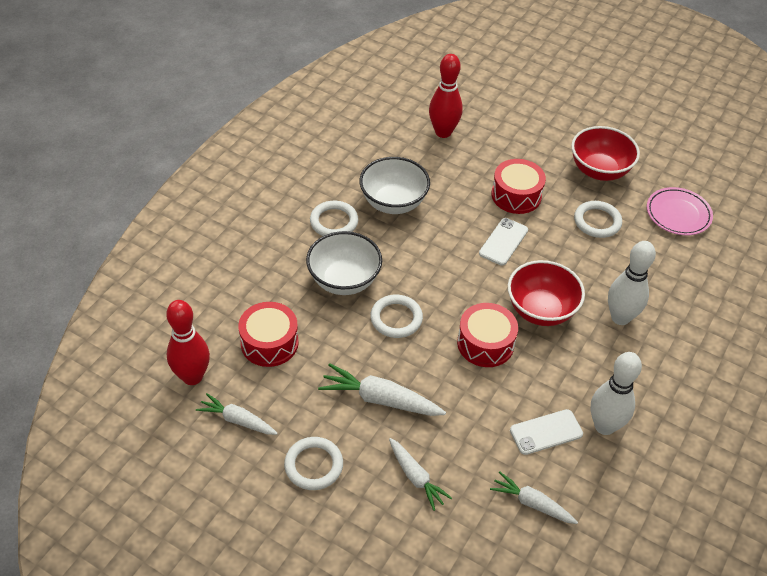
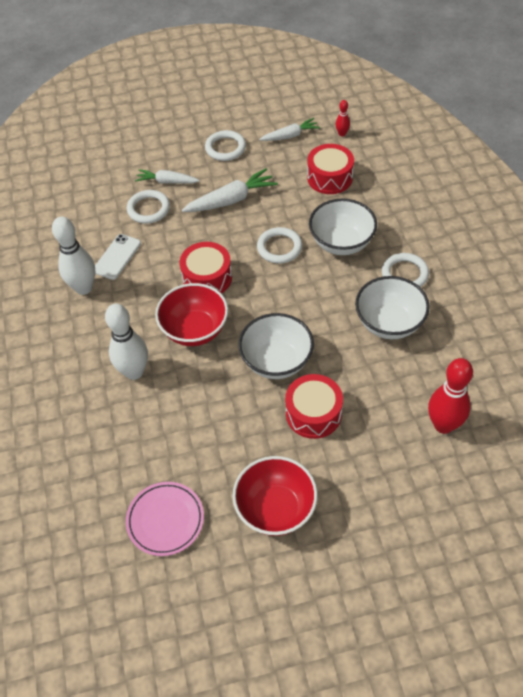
camera: 140 degrees right, 5 degrees up
red bowling pin [166,300,210,385] -> red bowling pin [336,100,350,136], size x0.47
white phone [479,218,528,266] -> white bowl [238,313,314,379]
white carrot [490,471,578,524] -> none
white ring [574,201,622,238] -> white ring moved to [127,190,170,224]

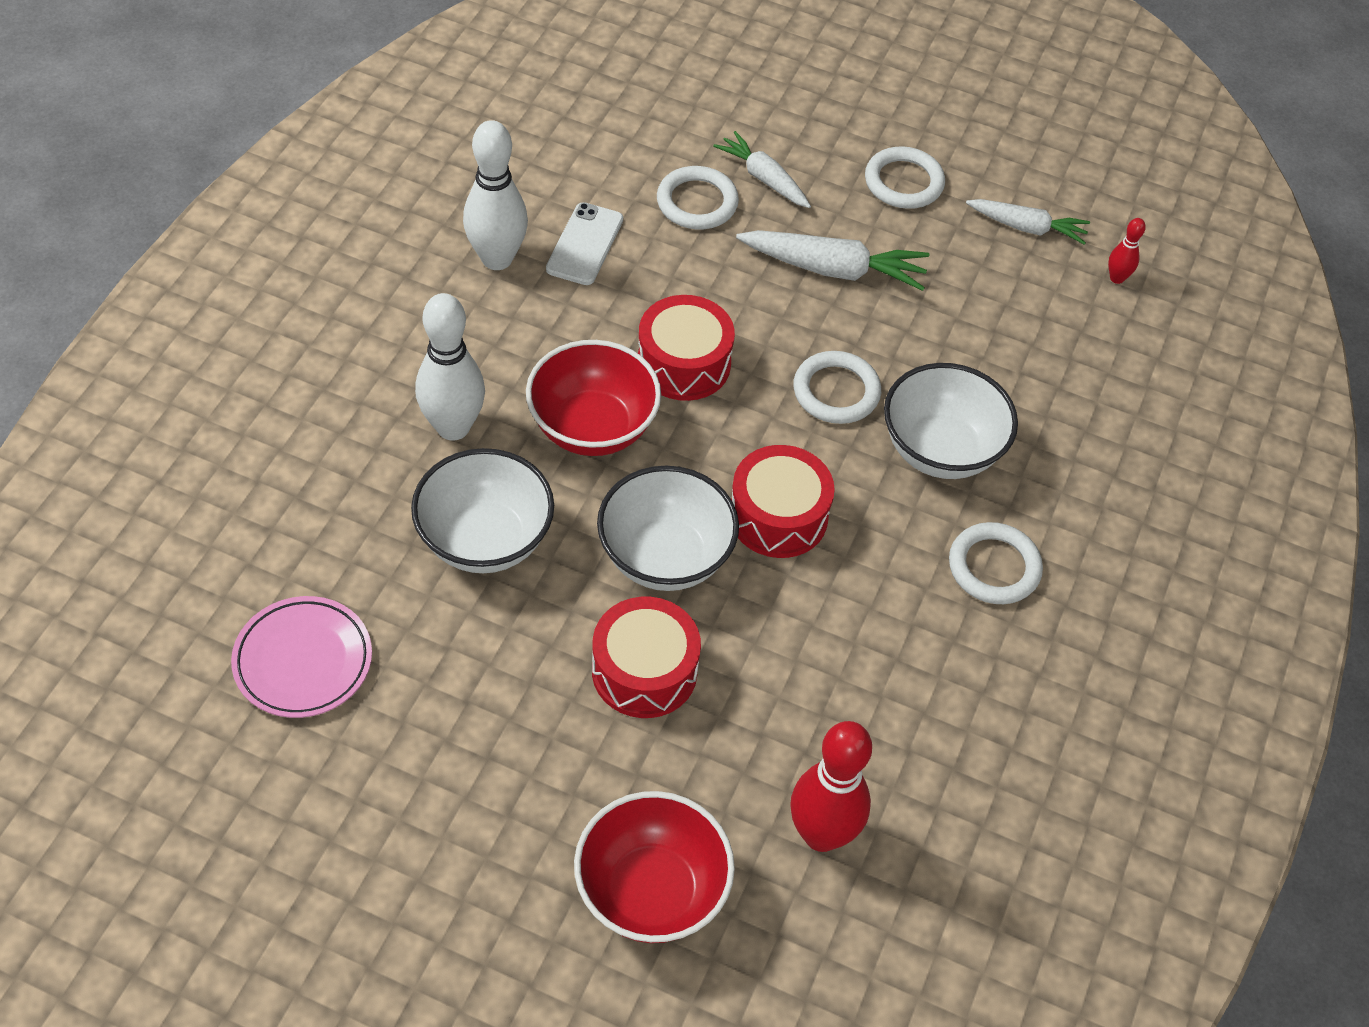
camera: 30 degrees right, 0 degrees up
white phone [95,234,141,280] -> white phone turned 45 degrees counterclockwise [546,202,623,285]
red bowl [232,456,318,536] -> red bowl moved to [574,791,735,943]
red drum [307,144,354,194] -> red drum moved to [731,445,835,558]
white bowl [355,276,430,339] -> white bowl moved to [411,448,554,573]

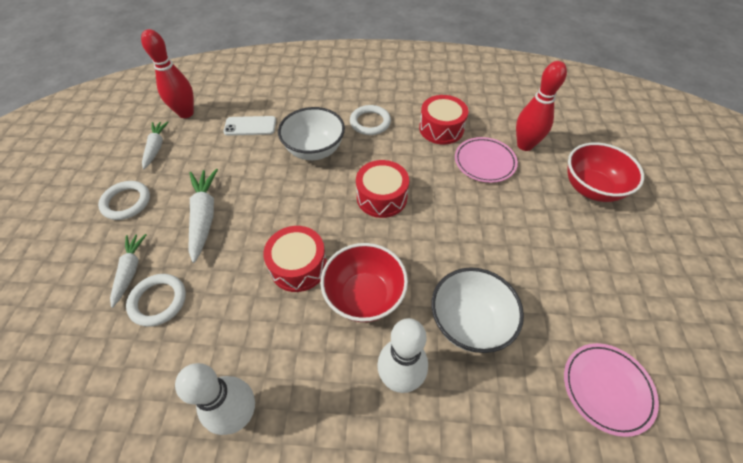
camera: 105 degrees left, 0 degrees up
white phone [546,202,623,285] -> white phone moved to [223,116,276,136]
red drum [592,597,701,718] -> red drum moved to [419,95,468,144]
white bowl [597,466,739,591] -> none
white carrot [713,131,811,208] -> white carrot turned 150 degrees clockwise [110,234,146,308]
white ring [793,351,881,424] -> none
red bowling pin [1108,218,1146,284] -> red bowling pin [141,29,194,118], size x2.12
none -> pink plate [455,137,518,183]

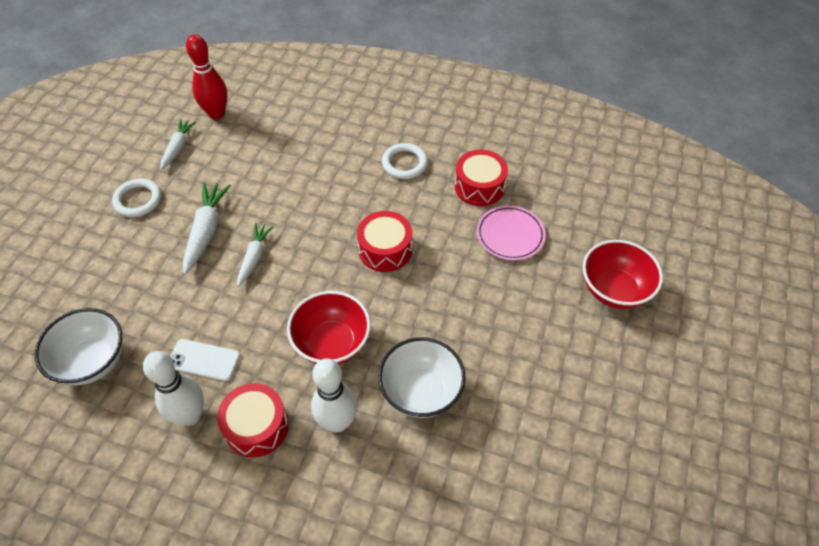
camera: 15 degrees right, 0 degrees up
white carrot [110,234,146,308] -> white carrot moved to [237,223,274,287]
white ring [126,274,186,327] -> none
white phone [223,116,276,136] -> white phone moved to [170,339,240,381]
red drum [263,226,327,292] -> red drum moved to [217,383,288,458]
white bowl [278,107,345,160] -> white bowl moved to [35,308,122,385]
red bowling pin [516,61,567,151] -> none
pink plate [564,343,659,437] -> none

